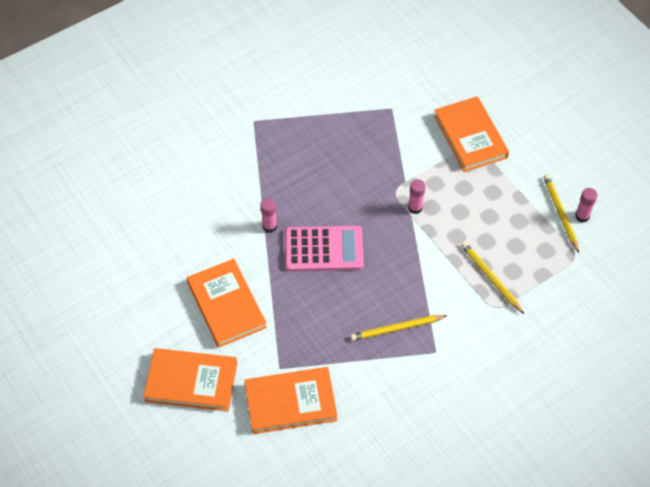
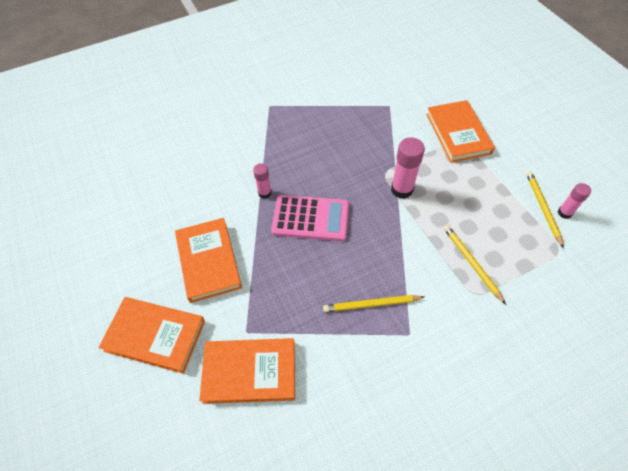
camera: 10 degrees right, 0 degrees up
pink glue stick [408,179,426,214] -> pink glue stick [391,137,425,199], size x1.66

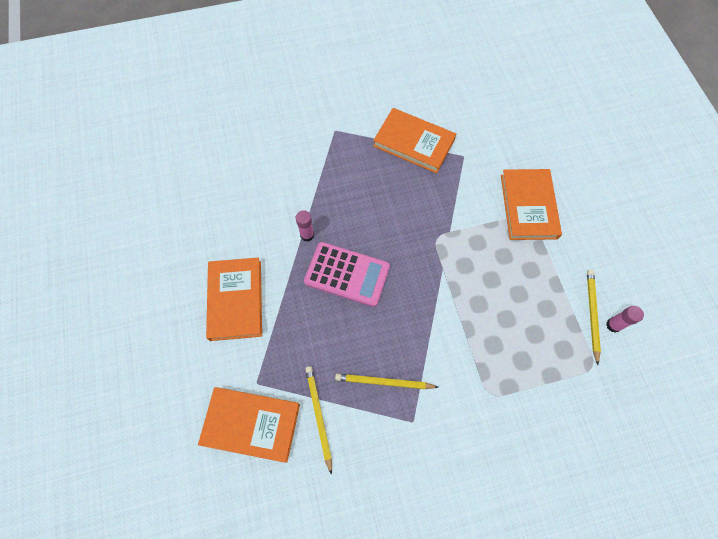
camera: 10 degrees right, 10 degrees up
orange book [98,297,205,374] -> orange book moved to [373,108,456,174]
pink glue stick [391,137,425,199] -> none
yellow pencil [444,225,506,305] -> yellow pencil moved to [305,366,332,475]

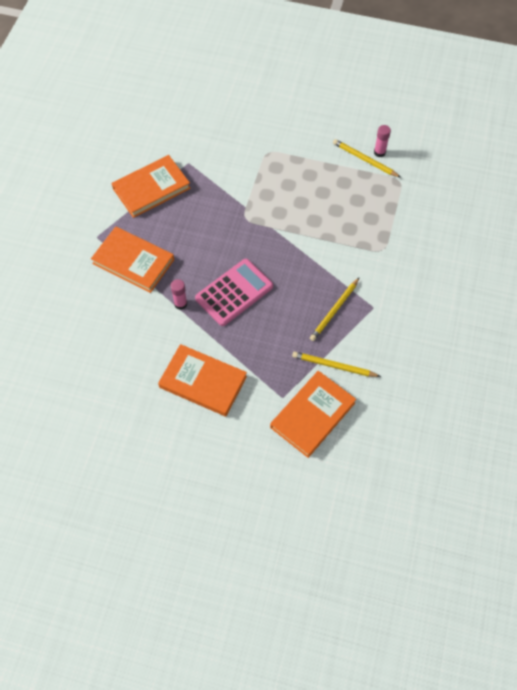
camera: 60 degrees left, 5 degrees down
orange book [501,169,562,240] -> orange book moved to [91,226,174,293]

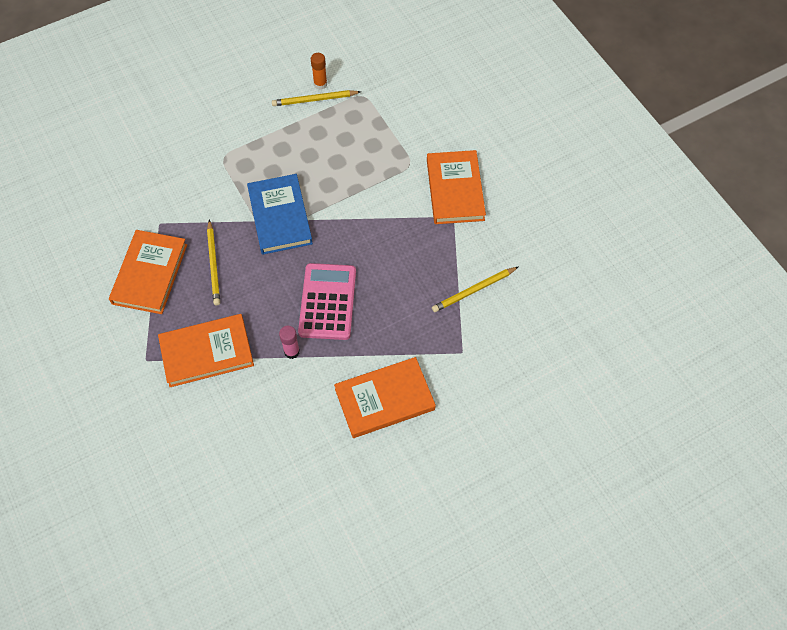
camera: 45 degrees left, 0 degrees up
orange book [270,371,356,458] -> orange book moved to [427,150,486,224]
yellow pencil [310,277,360,341] -> yellow pencil moved to [207,220,220,305]
pink glue stick [374,125,391,157] -> orange glue stick [311,53,327,90]
none -> blue book [247,174,313,255]

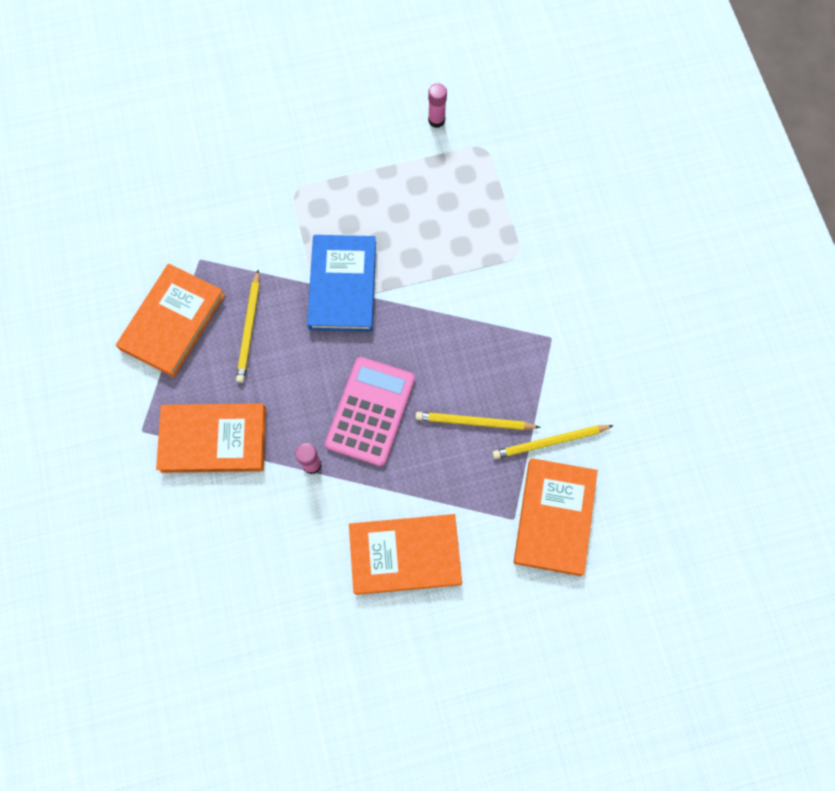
camera: 15 degrees right, 10 degrees up
yellow pencil [272,90,361,106] -> yellow pencil moved to [416,412,541,430]
orange glue stick [311,53,327,90] -> pink glue stick [428,83,447,128]
orange book [427,150,486,224] -> orange book moved to [514,458,598,576]

